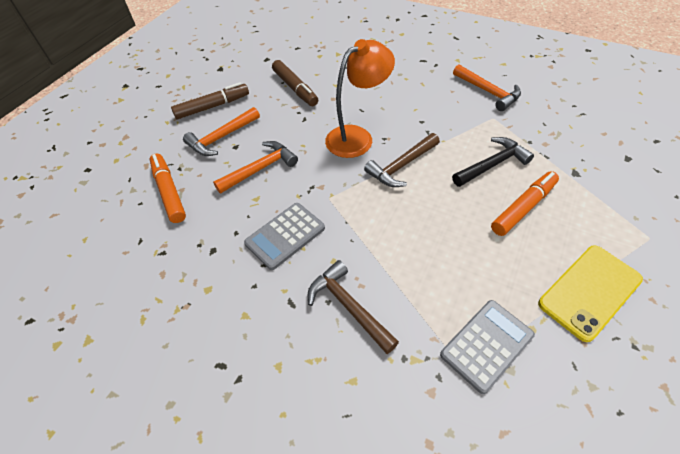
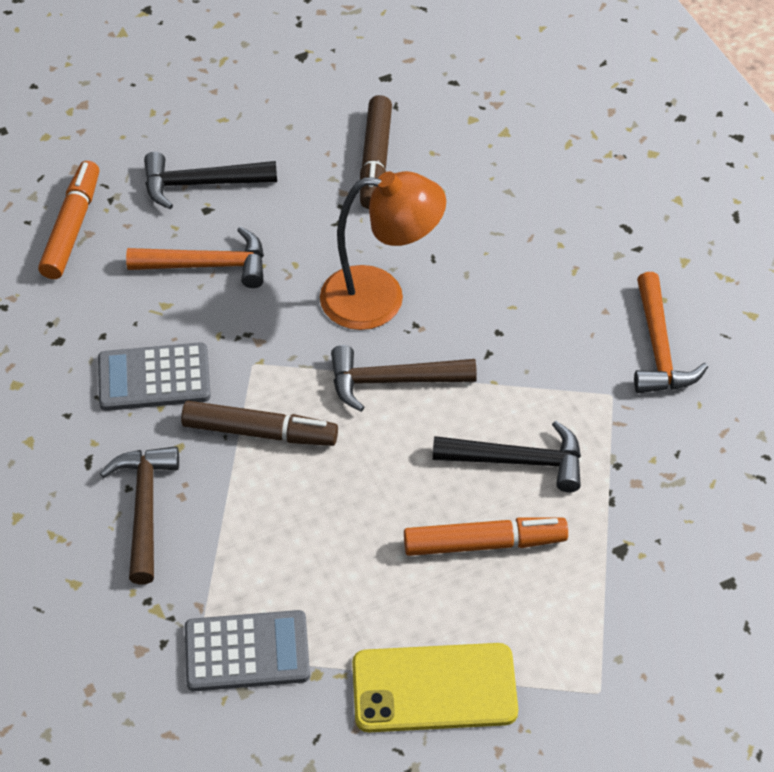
camera: 35 degrees right, 0 degrees up
brown marker [171,82,249,119] -> brown marker moved to [181,401,338,446]
orange hammer [183,107,260,156] -> black hammer [144,152,277,209]

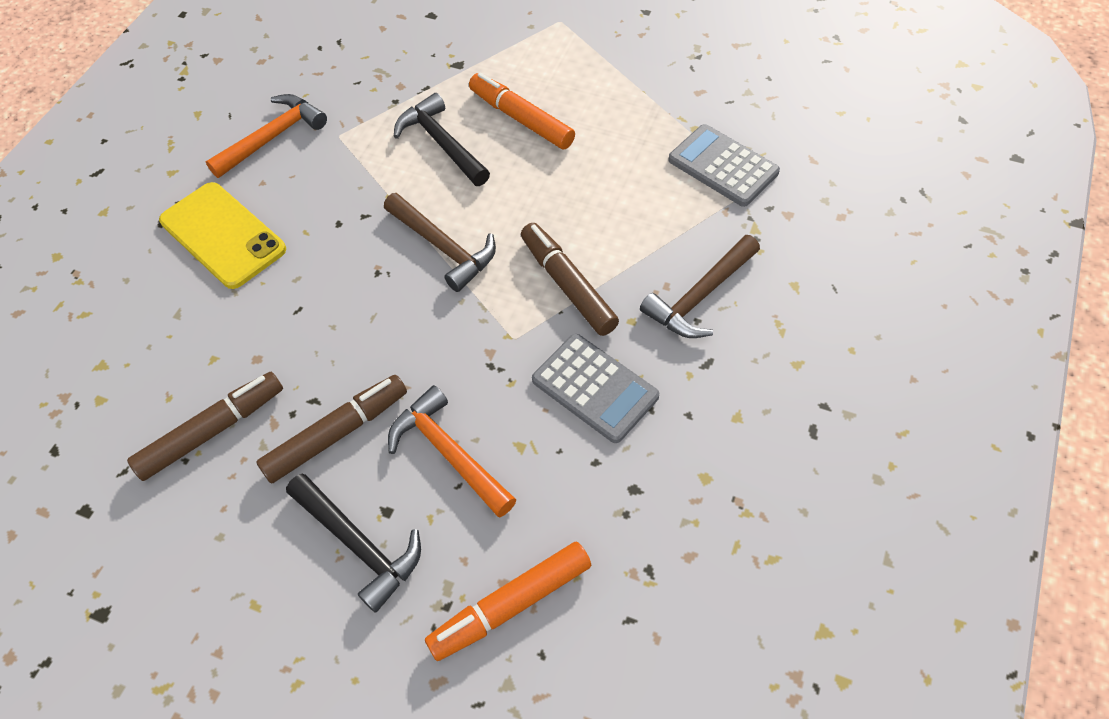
camera: 130 degrees left, 5 degrees up
orange lamp [320,171,446,330] -> none
yellow phone [352,643,518,732] -> yellow phone moved to [159,182,286,289]
none -> brown marker [256,375,407,484]

